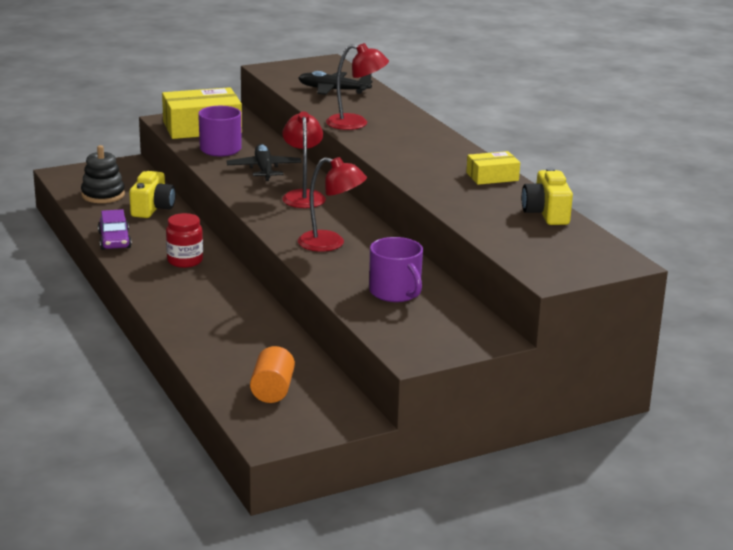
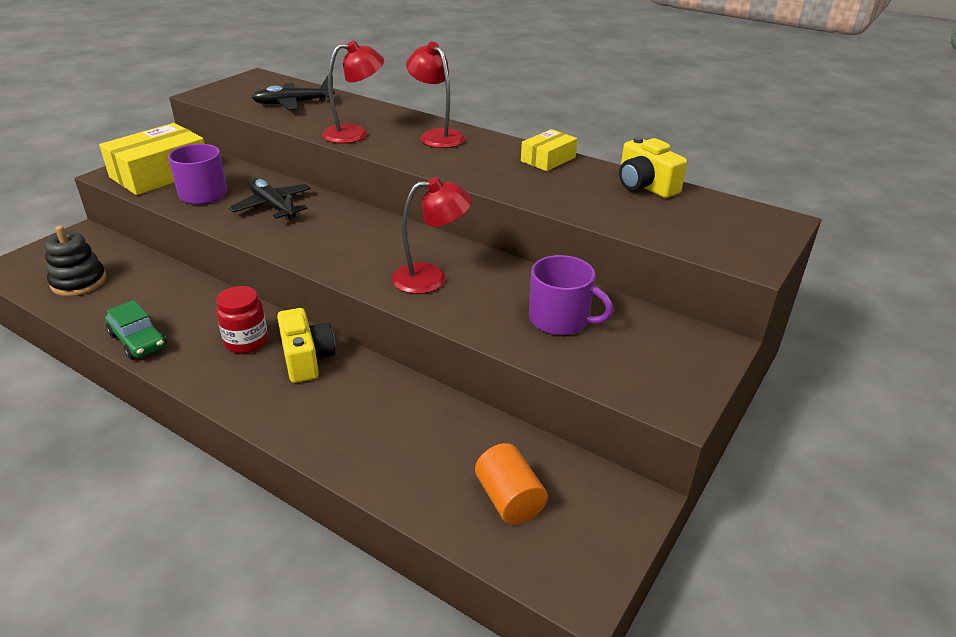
camera: 30 degrees left, 10 degrees up
purple car [98,209,132,250] -> green car [105,300,167,360]
yellow camera [129,171,176,218] -> yellow camera moved to [277,308,335,383]
red lamp [282,111,326,208] -> red lamp moved to [406,42,465,148]

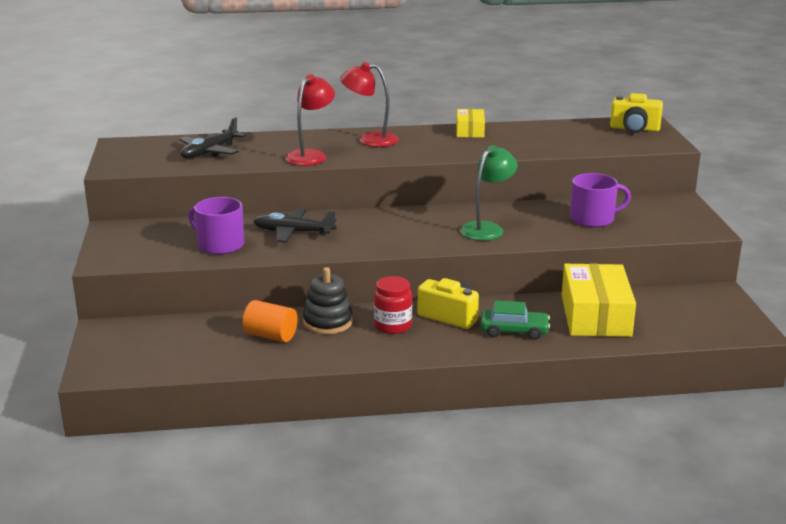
camera: 40 degrees left, 10 degrees down
black stacking toy [45,226,106,296] -> black stacking toy moved to [303,267,353,334]
yellow box [99,123,205,195] -> yellow box moved to [562,264,636,337]
green car [105,300,167,360] -> green car moved to [480,301,550,340]
red lamp [392,177,472,294] -> green lamp [460,145,518,241]
orange cylinder [475,443,548,525] -> orange cylinder moved to [242,300,298,342]
yellow camera [619,136,687,198] -> yellow camera moved to [610,93,663,133]

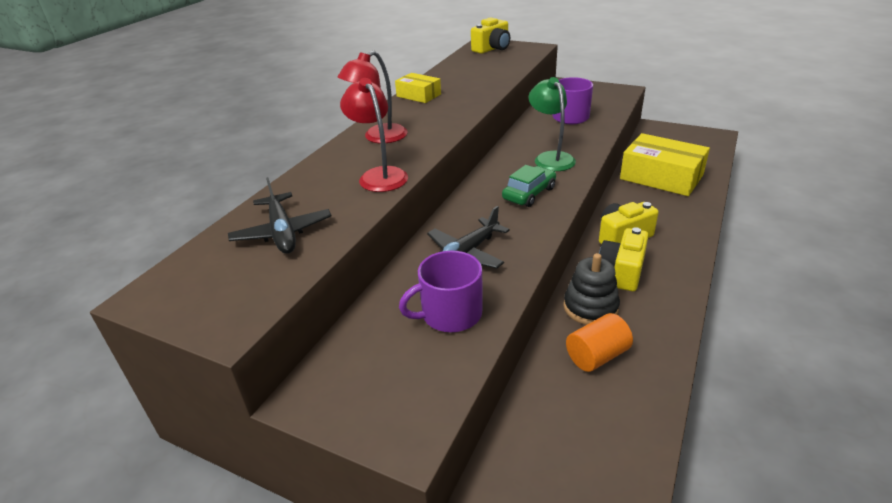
camera: 55 degrees left, 10 degrees up
red jar [374,276,412,334] -> yellow camera [599,227,649,291]
green car [480,301,550,340] -> green car moved to [502,165,556,207]

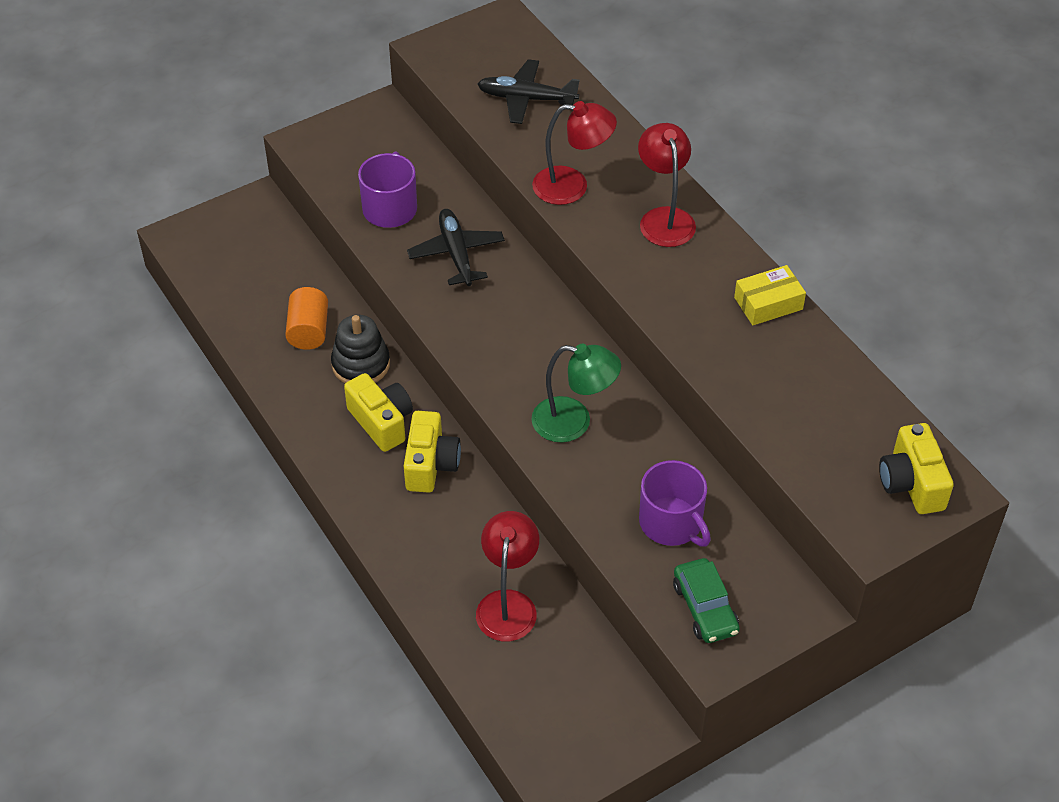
camera: 120 degrees right, 15 degrees up
green car [502,165,556,207] -> green car moved to [673,558,740,643]
yellow box [620,133,710,196] -> red lamp [476,511,539,642]

